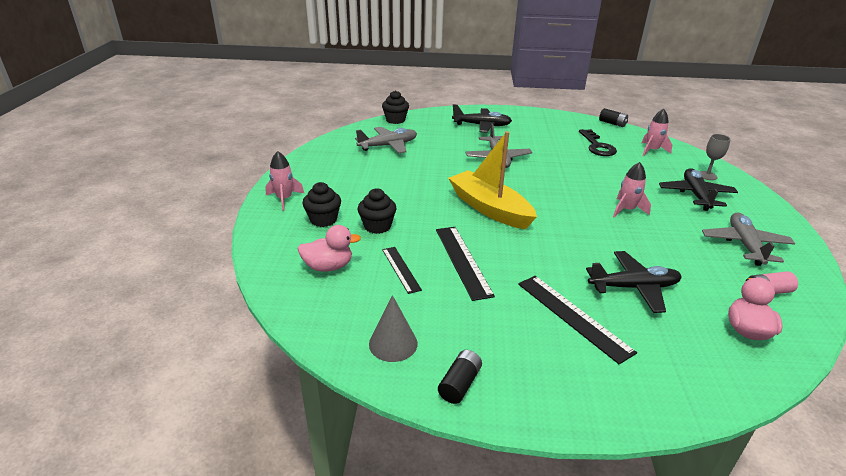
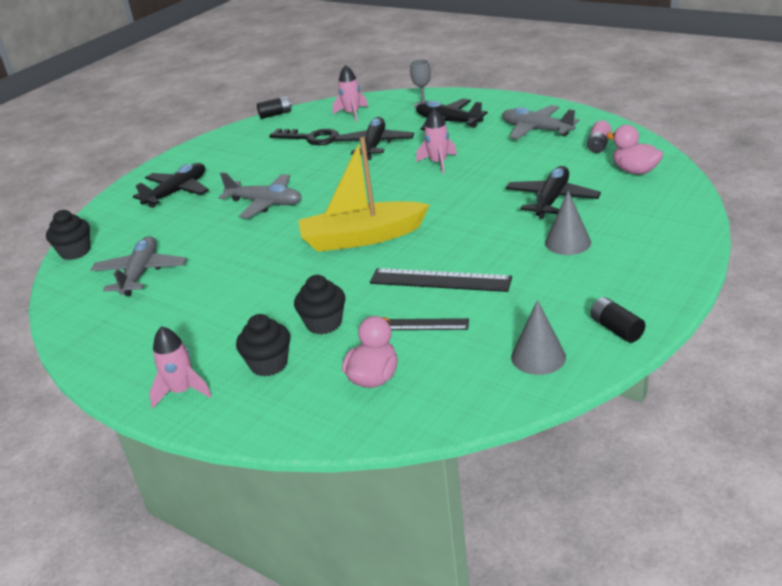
camera: 55 degrees left, 0 degrees up
black ruler [518,276,637,364] -> grey cone [545,191,591,255]
none -> black plane [334,117,414,160]

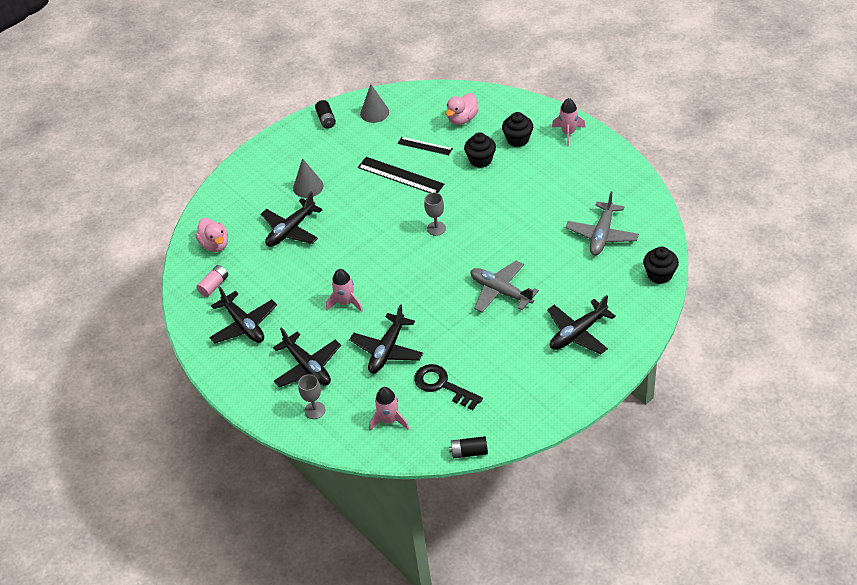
camera: 165 degrees left, 15 degrees up
yellow boat [298,137,430,252] -> grey goblet [424,192,446,236]
grey plane [502,105,579,139] -> black plane [209,286,277,344]

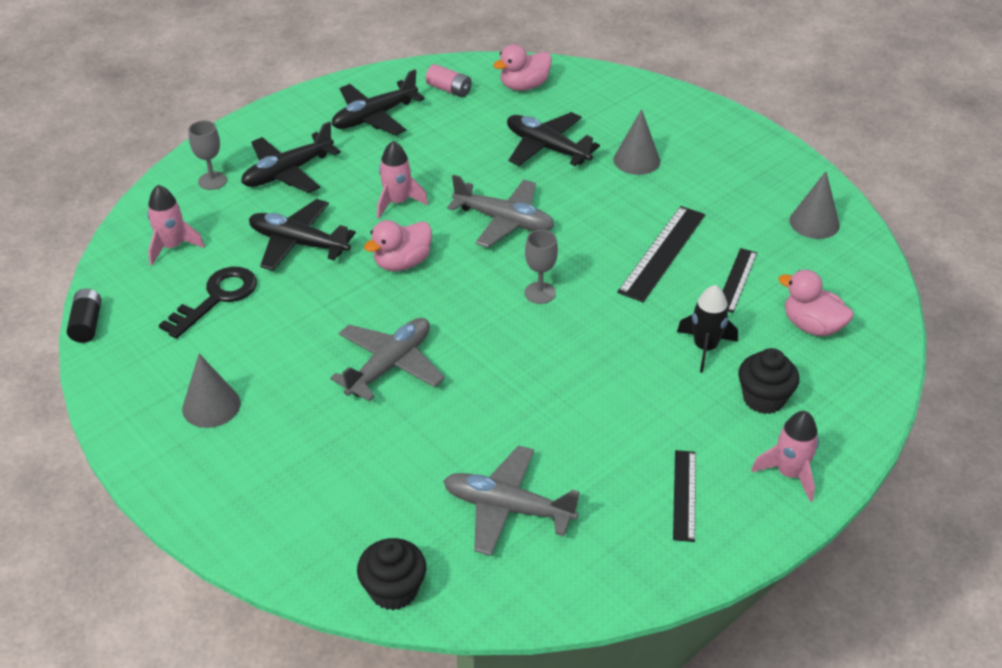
camera: 85 degrees right, 5 degrees down
black battery [315,100,336,129] -> none
black cupcake [464,132,496,168] -> black rocket [677,285,738,373]
black plane [547,295,616,354] -> none
none -> grey cone [182,354,241,428]
none -> pink duck [364,220,432,271]
none -> grey plane [447,175,554,248]
none -> black ruler [673,450,696,542]

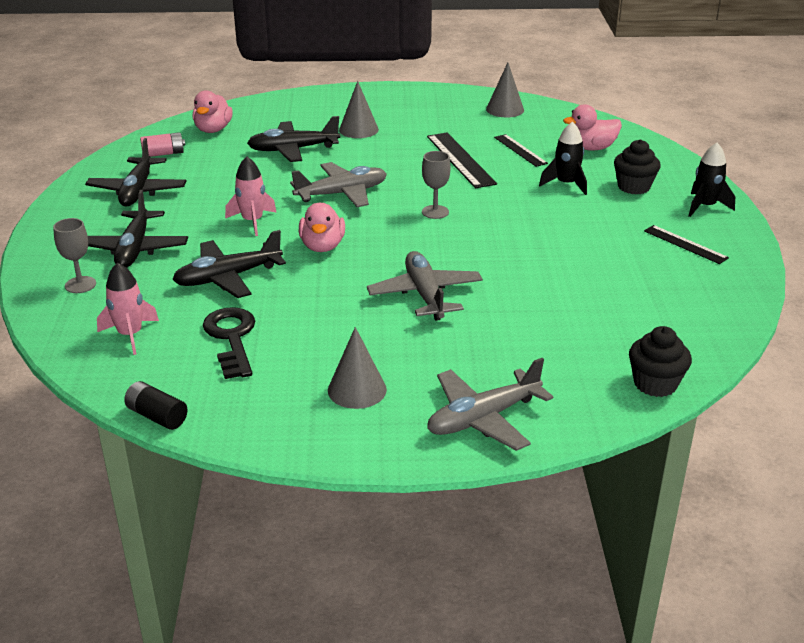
camera: 50 degrees left, 10 degrees down
grey plane [444,445,580,556] -> grey plane moved to [427,358,553,451]
pink rocket [751,411,819,502] -> black rocket [689,143,735,217]

